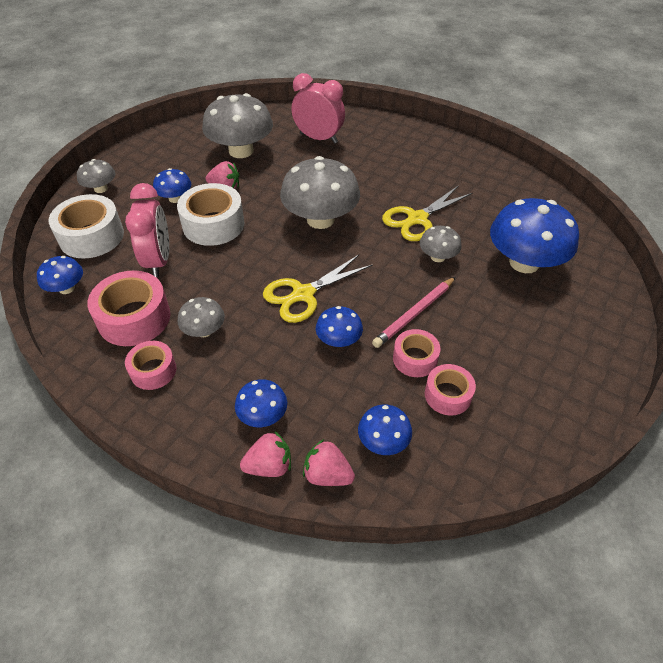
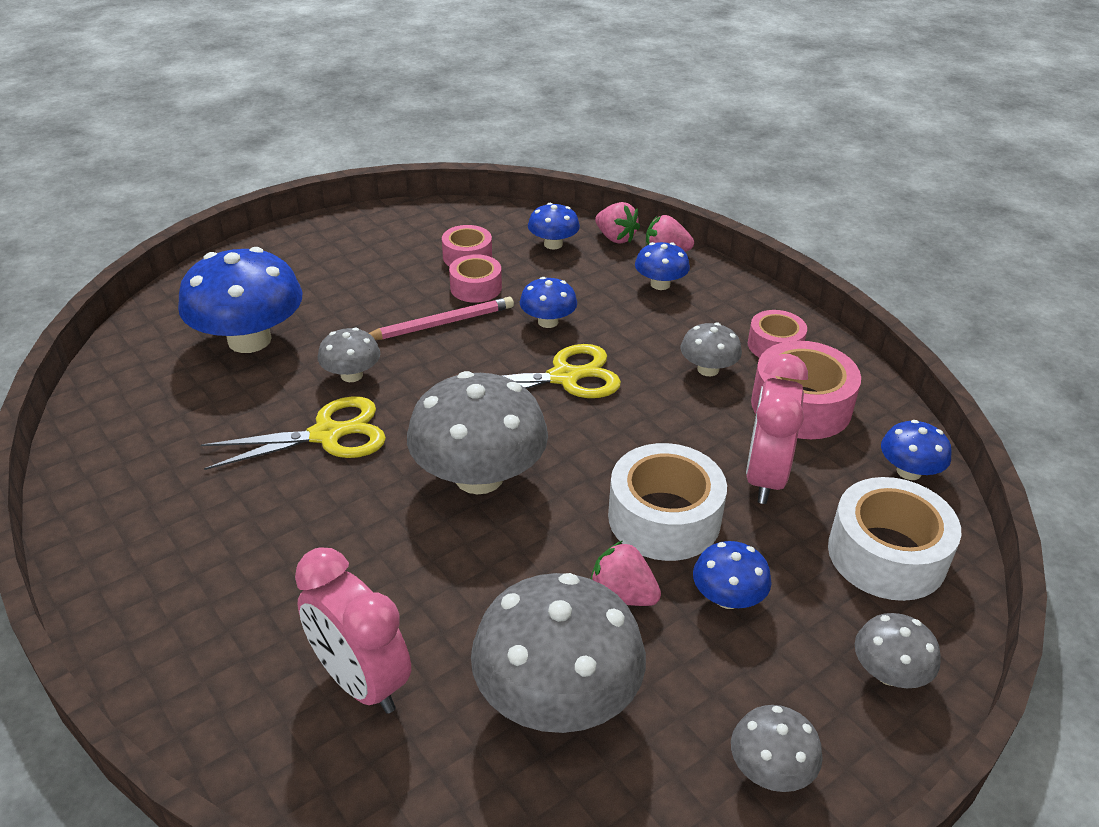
camera: 160 degrees left, 10 degrees down
none -> grey mushroom [731,705,823,792]

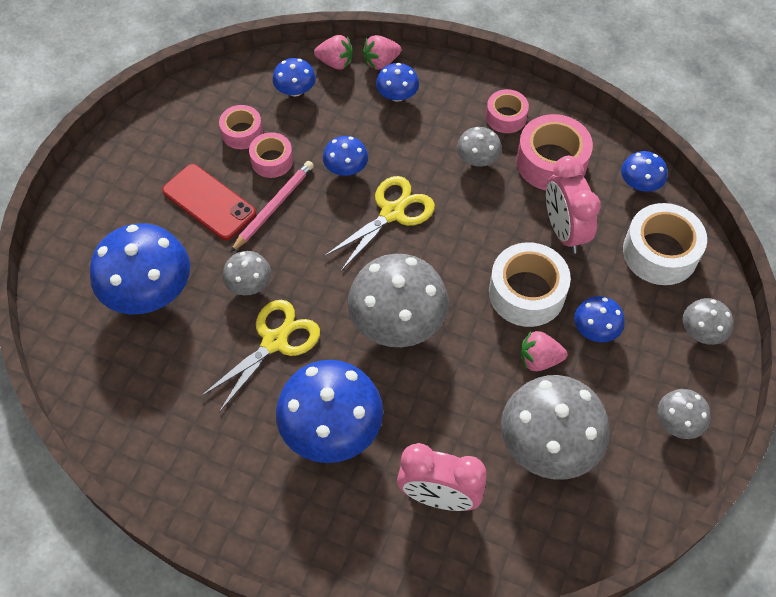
camera: 30 degrees left, 20 degrees up
none -> red phone [162,164,256,240]
none -> blue mushroom [276,360,383,463]

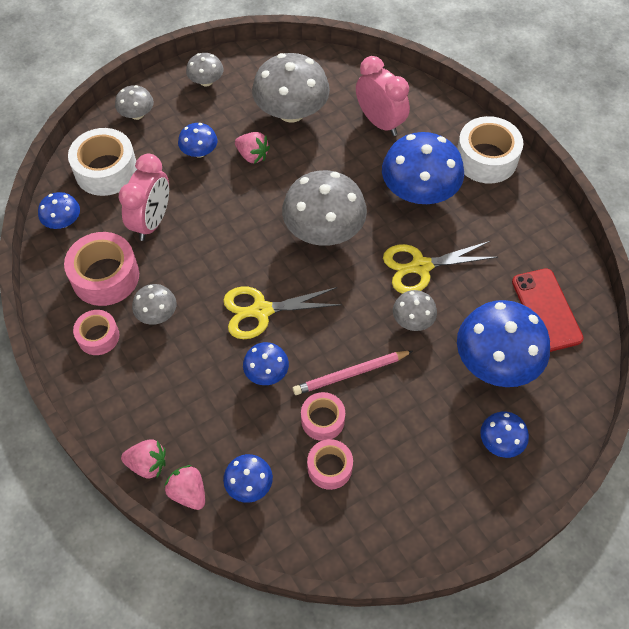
camera: 145 degrees left, 0 degrees up
red phone [162,164,256,240] -> red phone moved to [512,268,584,352]
blue mushroom [376,63,419,102] -> blue mushroom moved to [480,411,529,458]
white tape [489,242,571,327] -> white tape moved to [457,116,523,184]

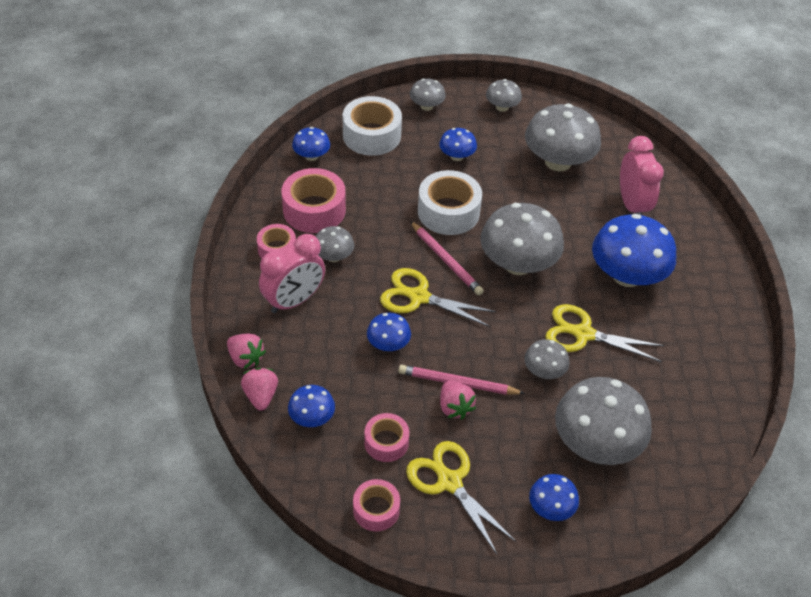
camera: 30 degrees right, 10 degrees down
pink clock [119,154,169,241] -> pink clock moved to [259,234,325,313]
pink strawberry [235,132,270,164] -> pink strawberry moved to [440,381,476,419]
pink tape [301,392,345,441] -> pink tape moved to [353,479,400,532]
white tape [457,116,523,184] -> white tape moved to [418,170,482,235]
blue mushroom [457,300,550,387] -> grey mushroom [555,377,652,465]
red phone [512,268,584,352] -> none
none -> yellow scissors [406,441,517,554]
none -> pink pencil [410,221,484,295]

